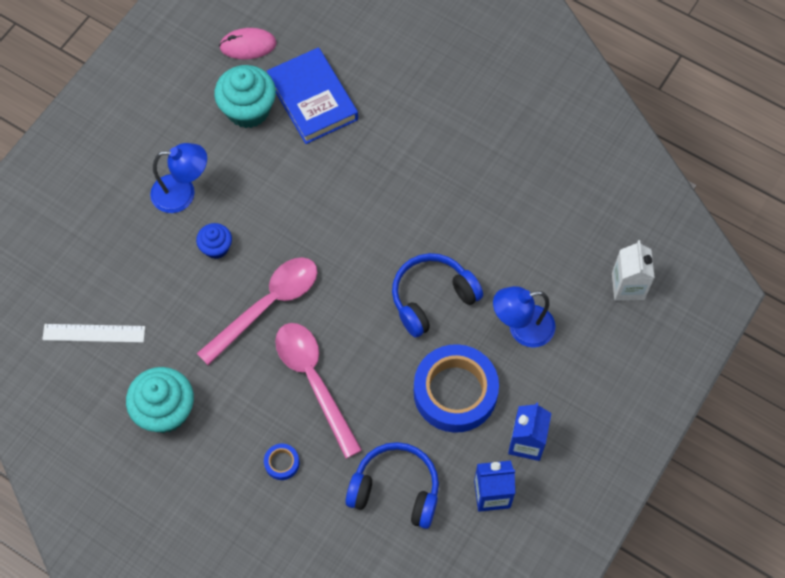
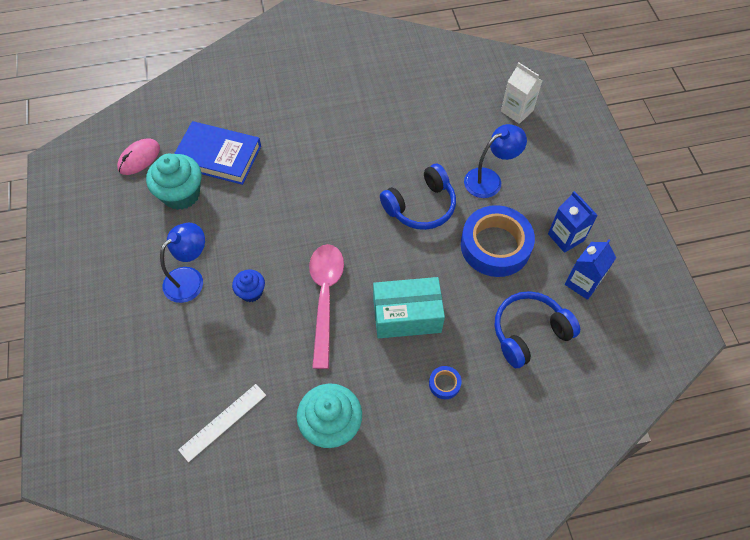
camera: 45 degrees left, 5 degrees down
pink spoon [275,323,362,459] -> turquoise box [373,277,445,339]
blue headphones [392,253,483,337] -> blue headphones turned 135 degrees counterclockwise [380,164,456,230]
blue lamp [493,286,556,348] -> blue lamp turned 150 degrees counterclockwise [464,124,527,198]

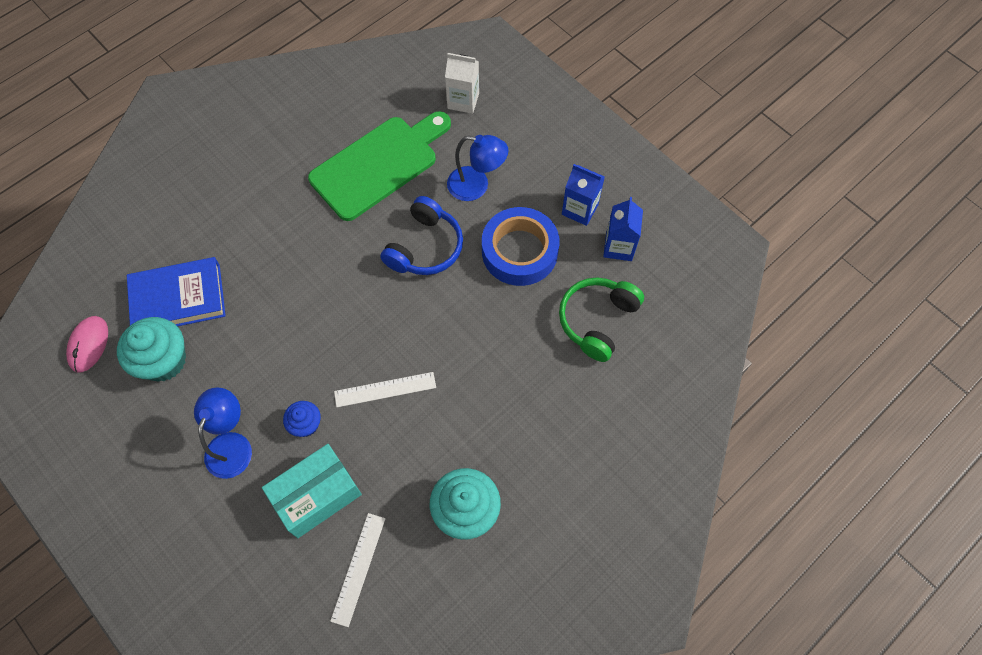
camera: 30 degrees left, 5 degrees up
pink spoon [309,244,344,369] -> white ruler [334,372,436,407]
turquoise box [373,277,445,339] -> turquoise box moved to [262,444,362,538]
blue tape [429,366,462,399] -> none
blue lamp [464,124,527,198] -> blue lamp turned 75 degrees clockwise [447,135,508,201]
blue headphones [494,291,580,368] -> green headphones [559,278,644,362]
none -> green cutting board [308,111,451,221]

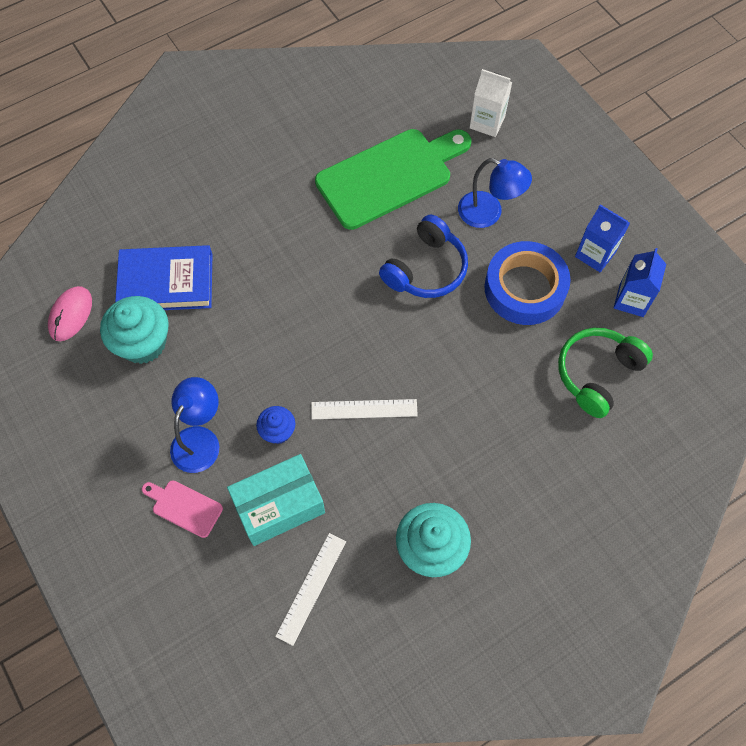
camera: 10 degrees right, 0 degrees up
none -> pink cutting board [142,480,223,538]

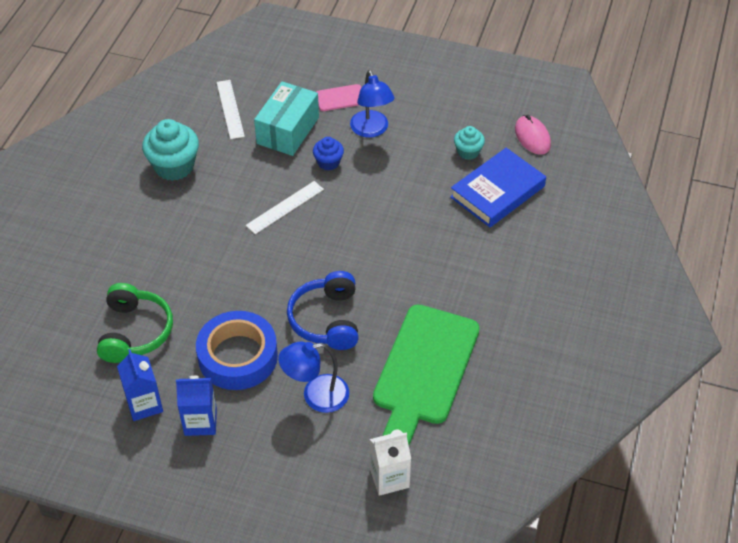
camera: 140 degrees right, 15 degrees down
turquoise cupcake [100,296,169,364] -> turquoise cupcake [454,126,485,160], size x0.56

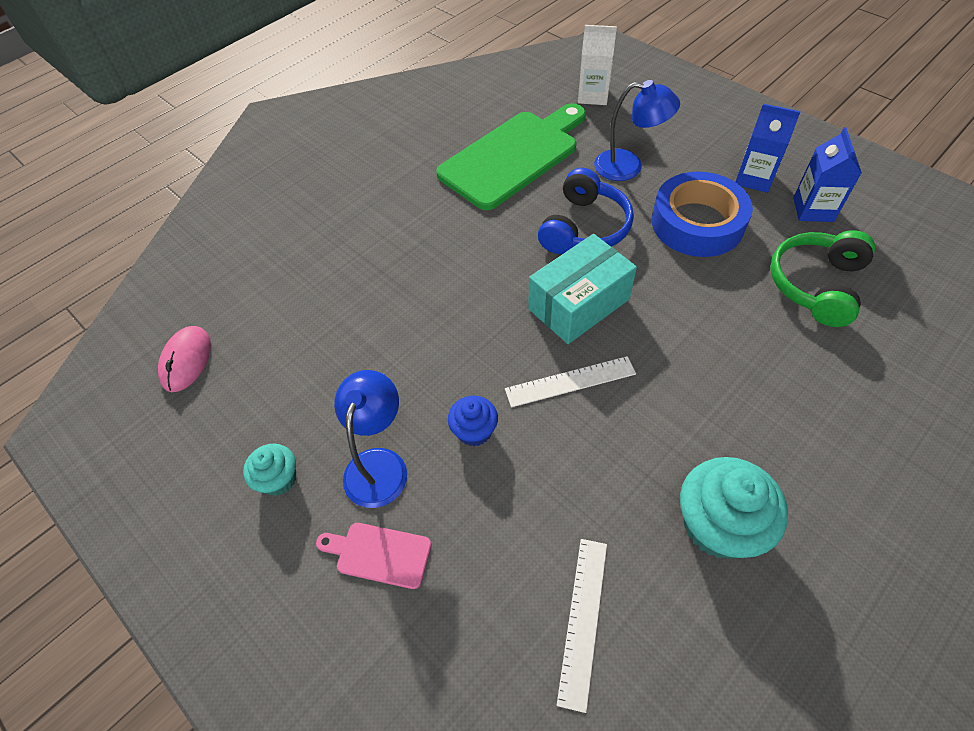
camera: 150 degrees left, 5 degrees up
turquoise box [254,81,319,156] -> turquoise box moved to [528,234,637,344]
blue book [450,148,546,227] -> none
turquoise cupcake [454,126,485,160] -> turquoise cupcake moved to [243,444,296,496]

